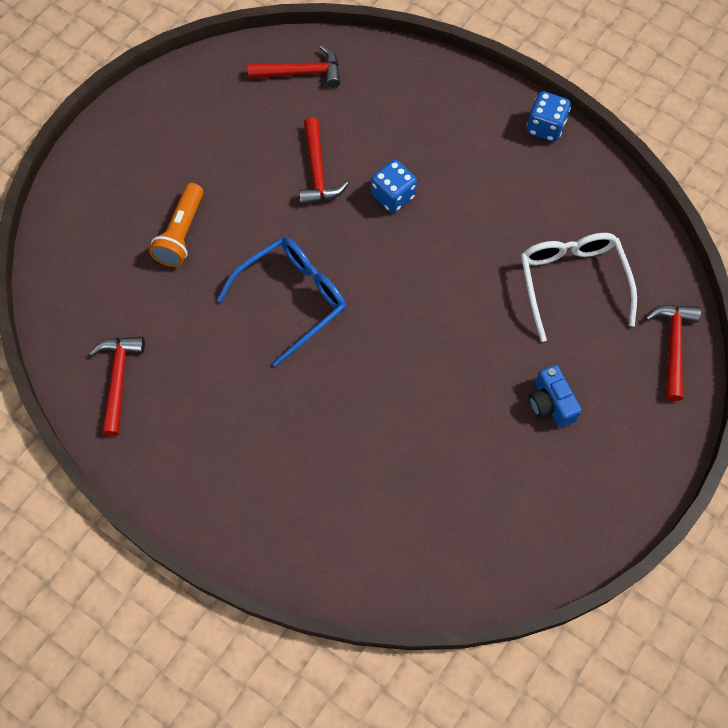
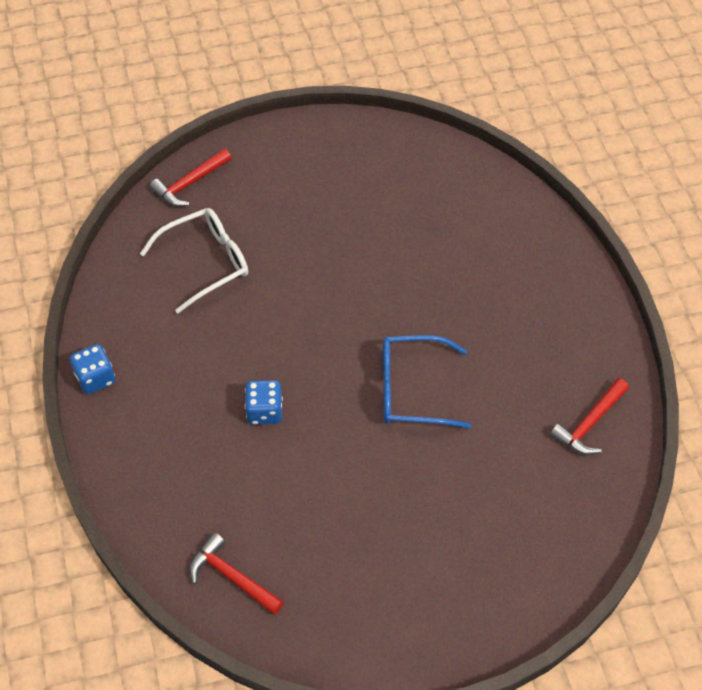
camera: 140 degrees left, 10 degrees down
orange flashlight [149,183,204,267] -> none
red hammer [299,117,348,205] -> none
white glasses [521,233,637,342] -> white glasses turned 150 degrees counterclockwise [140,208,248,313]
blue camera [529,365,582,428] -> none

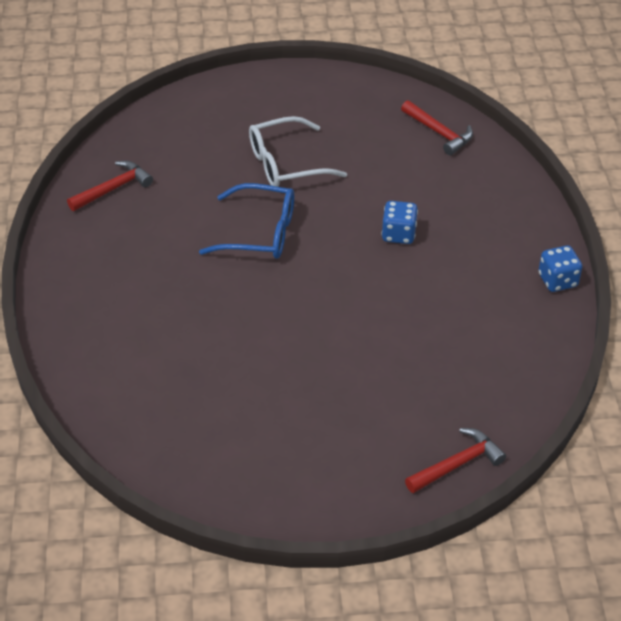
camera: 170 degrees left, 10 degrees down
white glasses [140,208,248,313] -> white glasses moved to [249,116,347,187]

